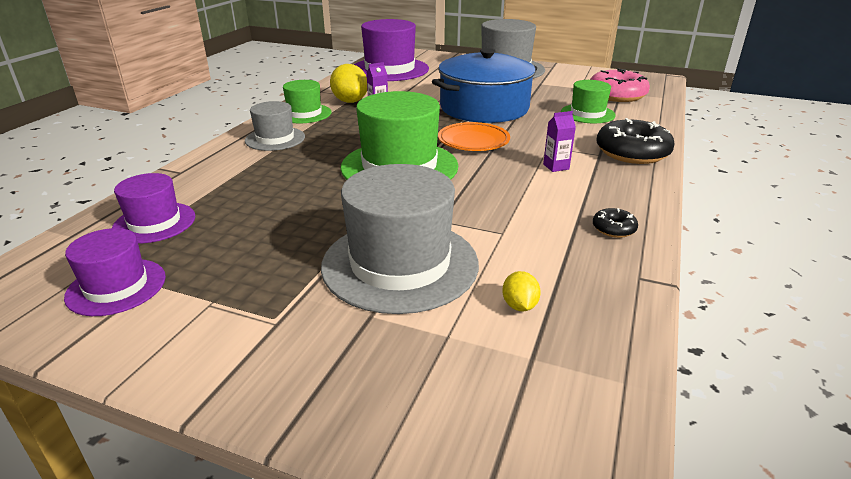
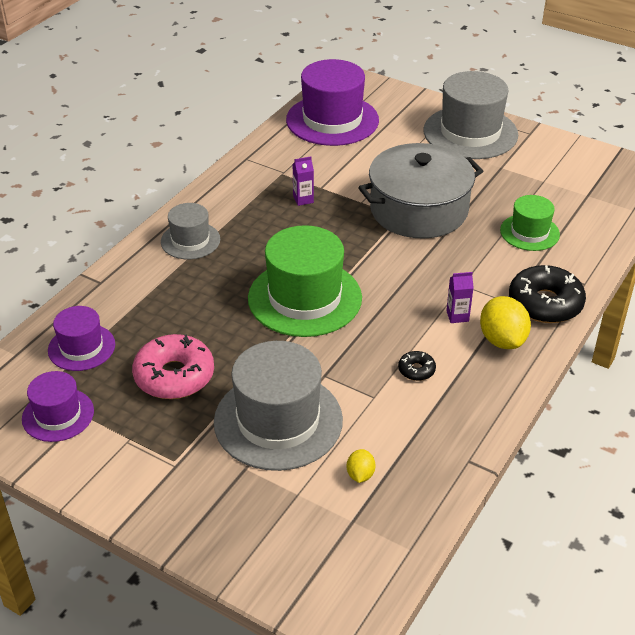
camera: 10 degrees right, 10 degrees up
green hat [283,80,331,123] -> none
yellow lemon [330,64,367,103] -> yellow lemon moved to [480,296,531,349]
blue pot [432,48,537,123] -> grey pot [358,143,483,239]
orange plate [438,122,510,151] -> none
pink donut [590,68,650,102] -> pink donut moved to [132,334,214,399]
black donut [593,208,638,238] -> black donut moved to [398,351,436,381]

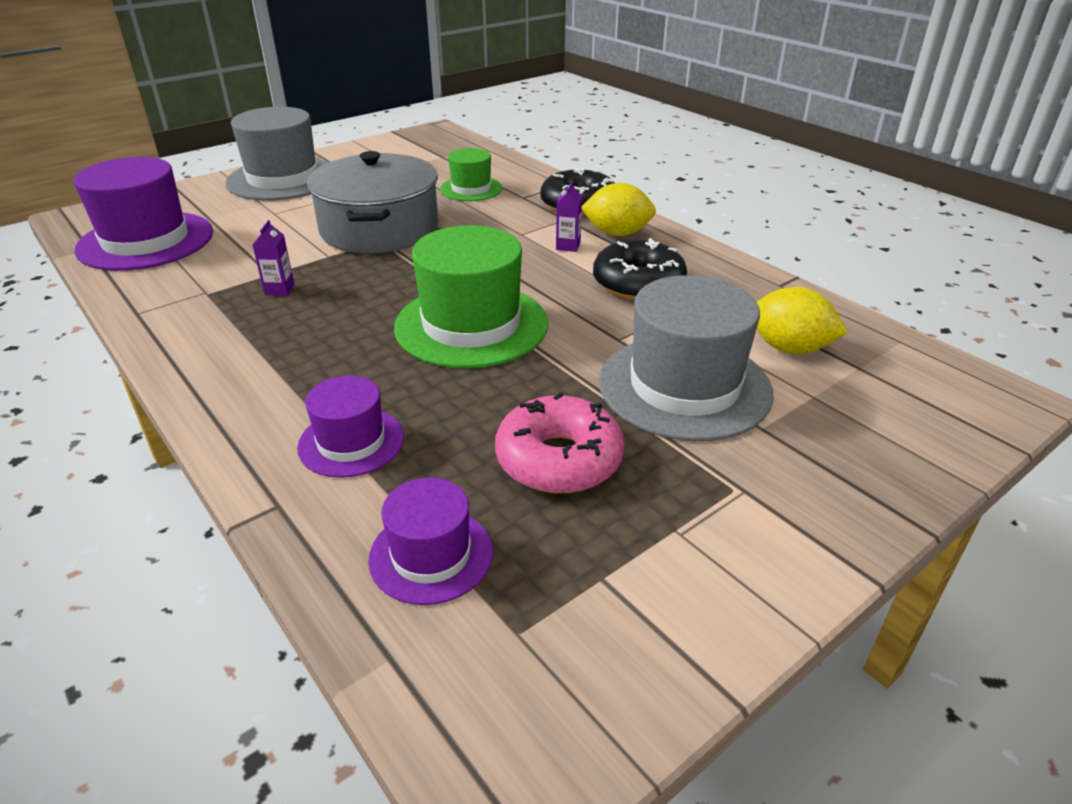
camera: 70 degrees left, 5 degrees down
purple hat [22,371,94,442] -> purple hat moved to [297,375,404,478]
grey hat [161,203,220,259] -> none
yellow lemon [347,449,375,483] -> yellow lemon [757,287,848,354], size x1.90
black donut [398,351,436,381] -> black donut [593,238,687,300], size x2.15

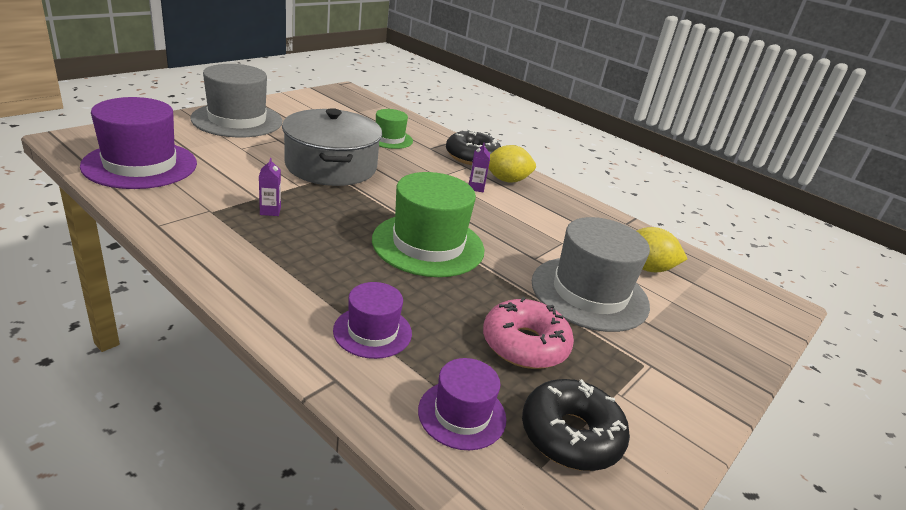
camera: 15 degrees left, 5 degrees down
black donut [593,238,687,300] -> black donut moved to [522,379,630,471]

